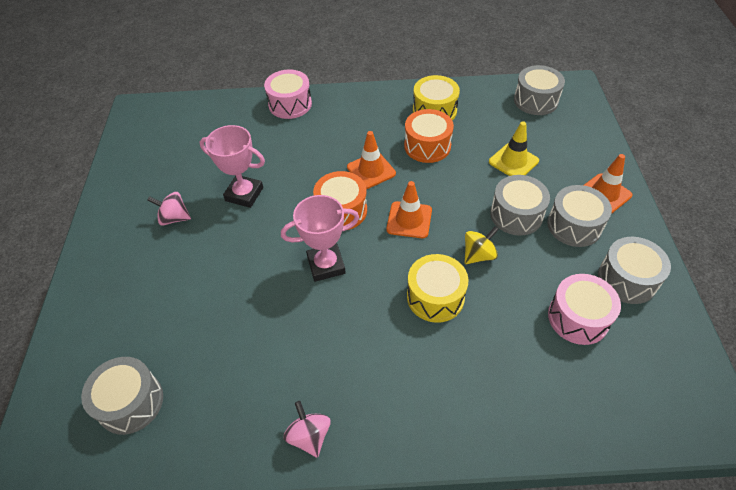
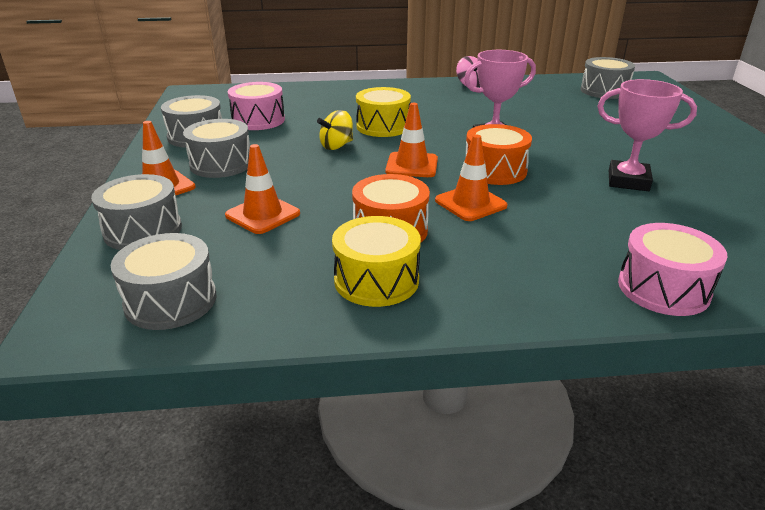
camera: 175 degrees right, 20 degrees down
pink spinning top [147,192,191,225] -> none
yellow traffic cone [489,122,539,176] -> orange traffic cone [225,144,300,234]
grey drum [490,175,550,236] -> grey drum moved to [91,174,182,250]

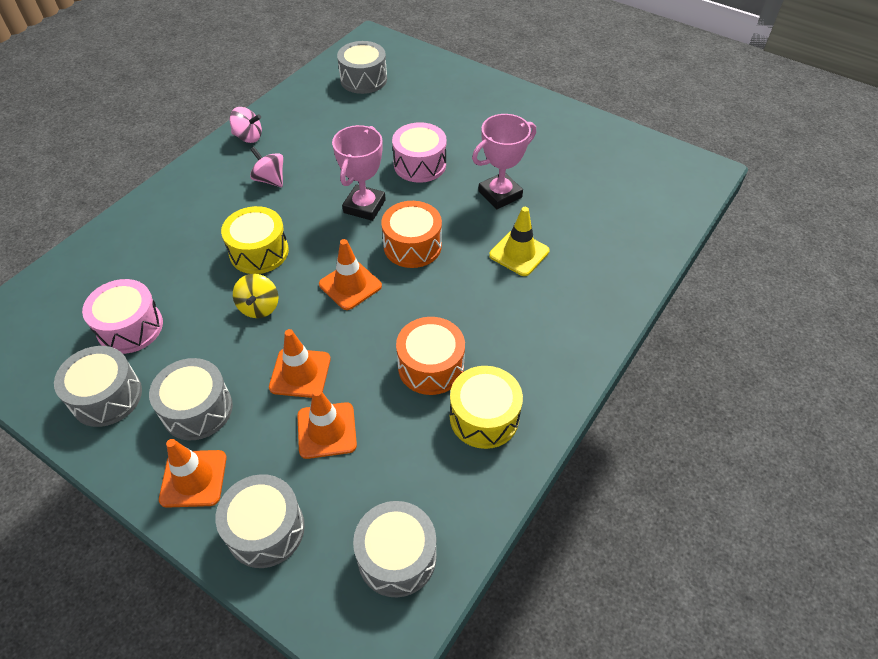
camera: 50 degrees left, 20 degrees up
orange traffic cone [435,135,508,221] -> orange traffic cone moved to [269,329,331,398]
pink drum [618,223,728,316] -> pink drum moved to [392,122,447,183]
none -> pink spinning top [250,147,283,187]
none -> yellow traffic cone [489,207,550,276]

